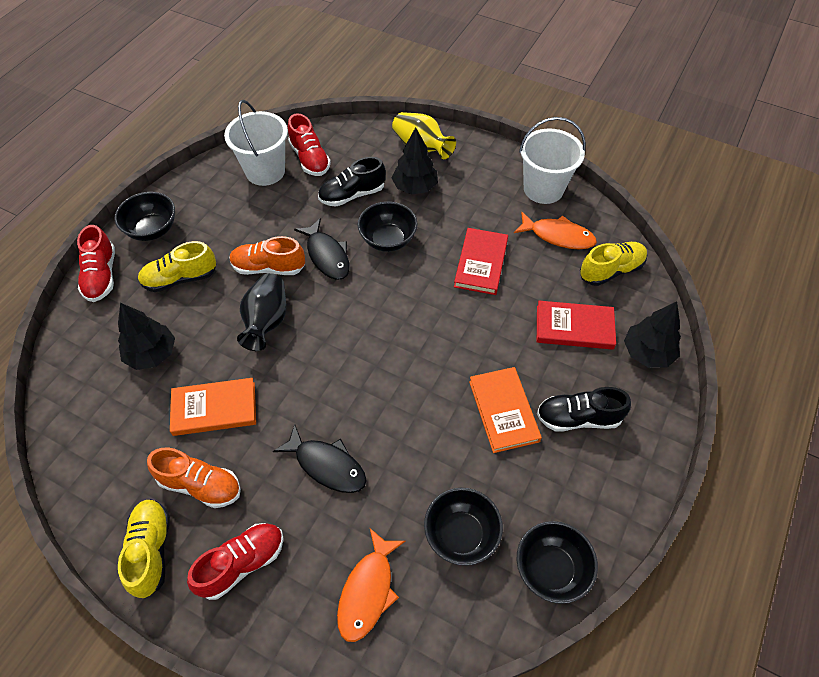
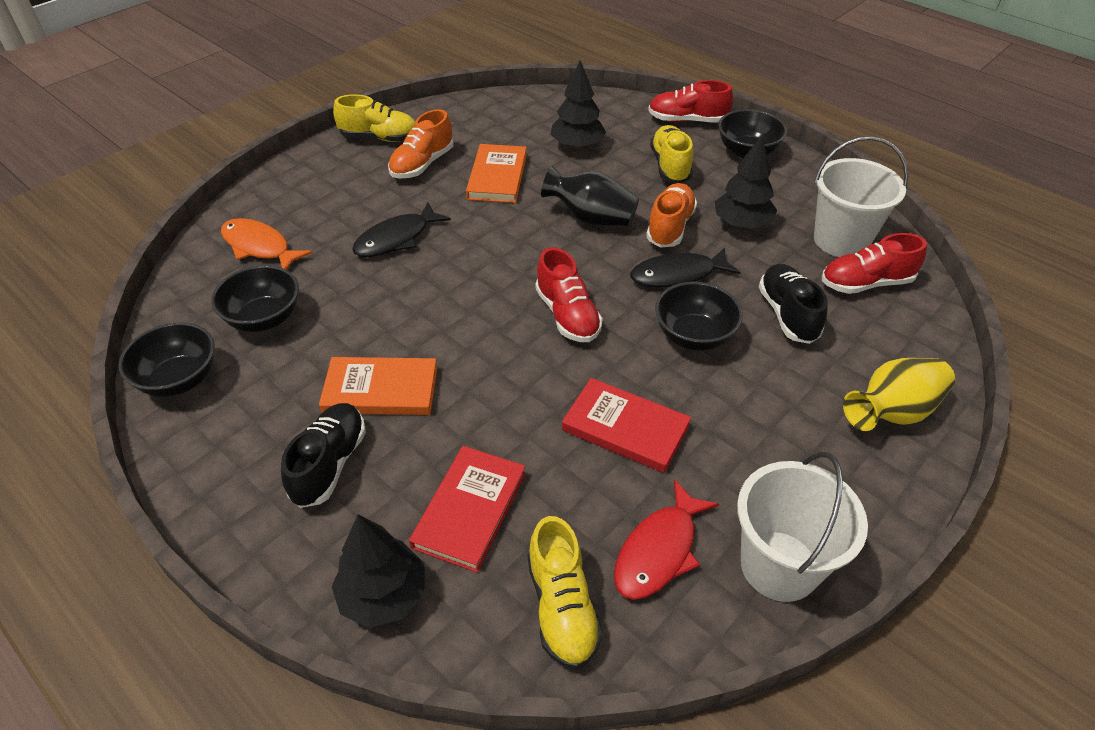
camera: 105 degrees right, 10 degrees down
red shoe [187,523,284,600] -> red shoe moved to [535,247,603,342]
black tree [392,127,438,194] -> black tree moved to [715,135,777,229]
orange fish [514,212,597,249] -> red fish [614,479,719,600]

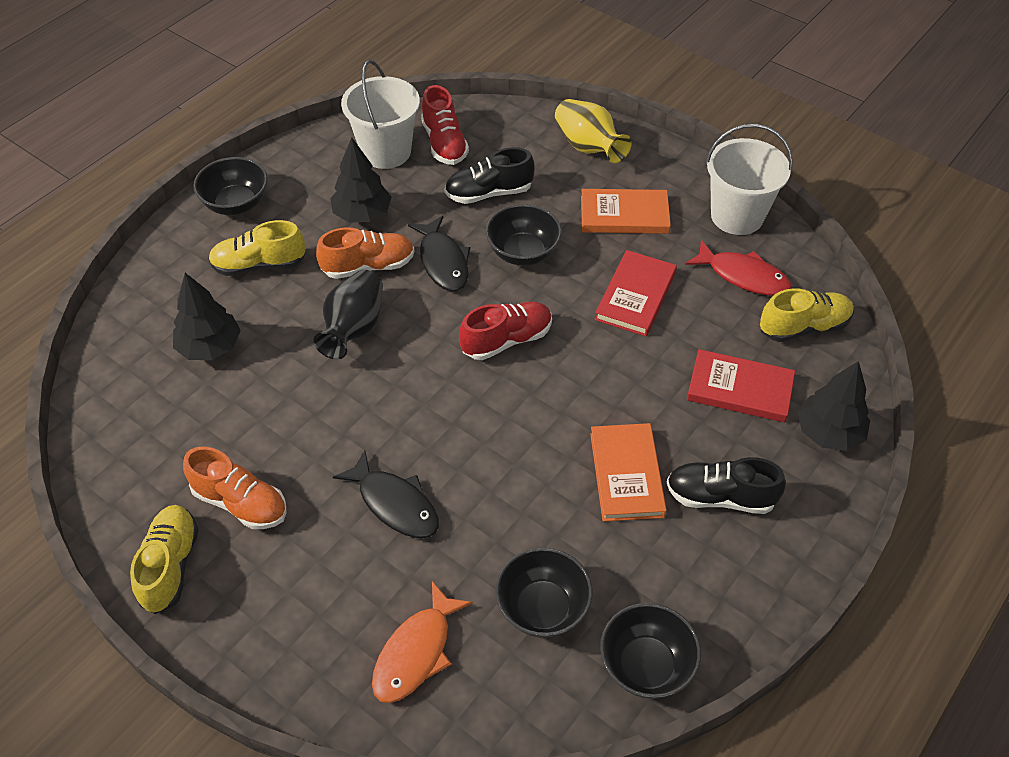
camera: 95 degrees left, 5 degrees up
orange book [466,144,527,203] -> orange book moved to [581,189,671,234]
orange shoe [646,183,697,248] -> orange shoe turned 150 degrees clockwise [316,228,414,279]
red shoe [648,80,733,123] -> none

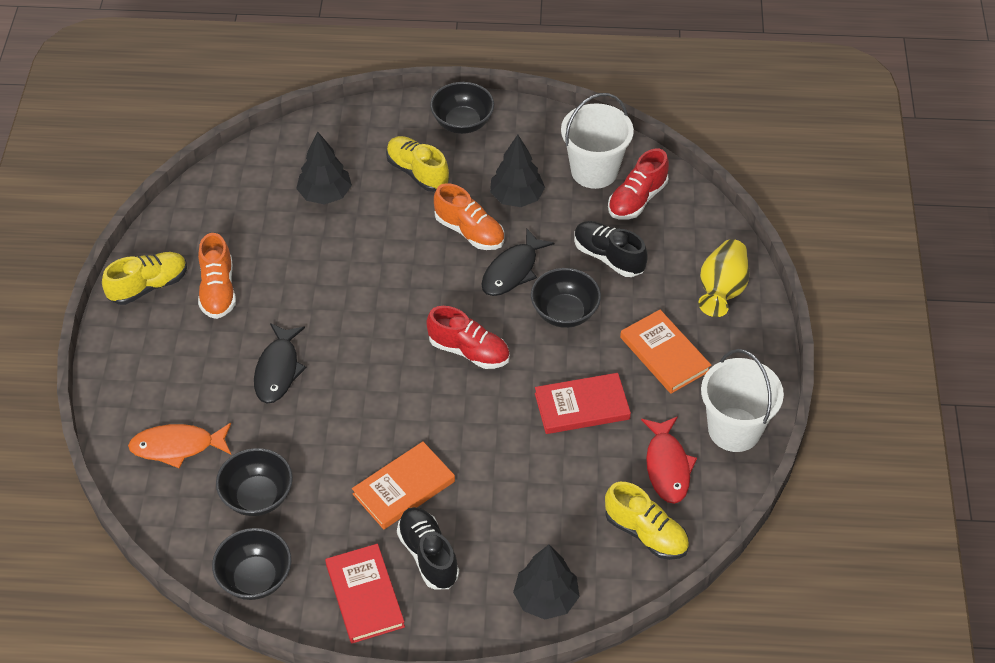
camera: 55 degrees right, 0 degrees up
black vase [313,270,383,359] -> none
red book [687,349,795,422] -> red book moved to [325,544,405,643]

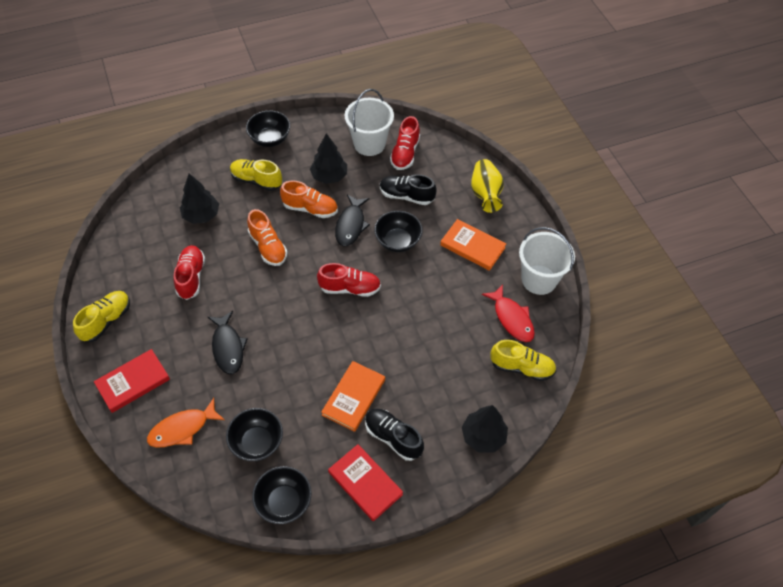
camera: 25 degrees left, 5 degrees up
orange shoe [198,233,236,319] -> orange shoe moved to [247,209,288,266]
red book [535,373,631,434] -> red book moved to [94,349,170,413]
none -> red shoe [174,245,205,300]

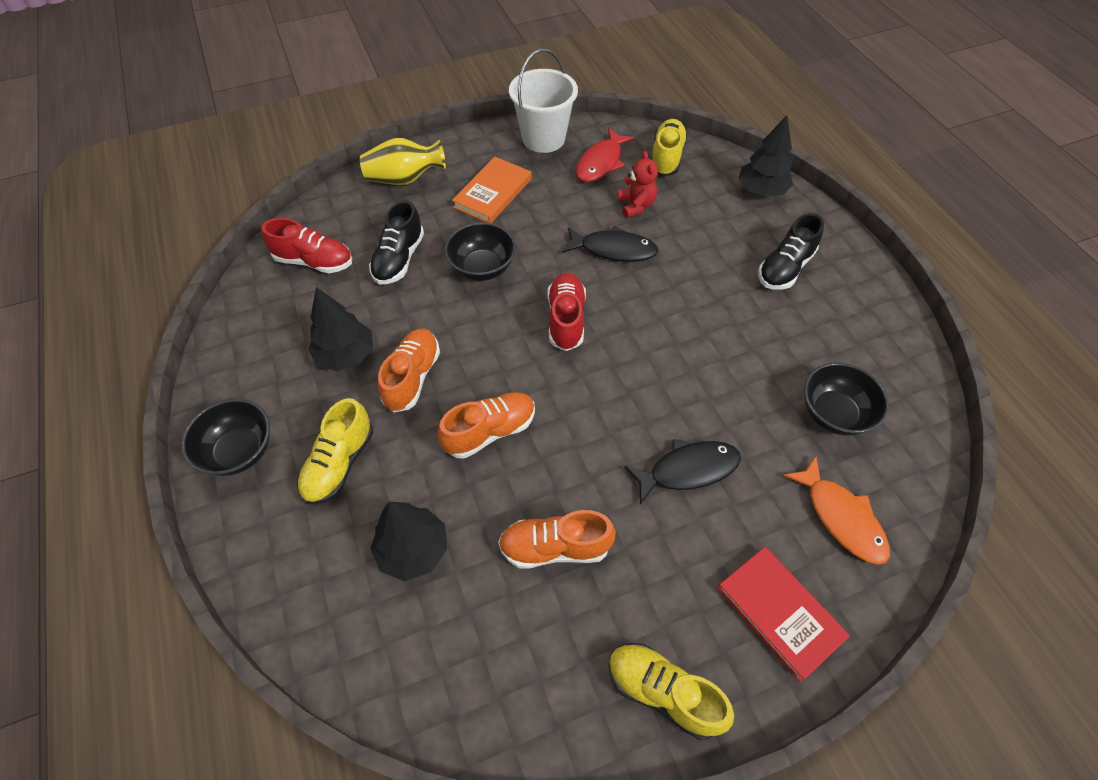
camera: 90 degrees left, 0 degrees up
red shoe [174,245,205,300] -> orange shoe [498,510,616,568]
black bowl [252,466,312,524] -> none
orange book [321,361,385,432] -> none
red book [328,444,403,522] -> none
black fish [335,194,370,247] -> black fish moved to [562,226,658,262]
white bucket [345,89,394,156] -> none
red fish [482,284,535,342] -> red fish turned 150 degrees clockwise [576,128,635,182]
none -> red teddy bear [618,151,658,218]

